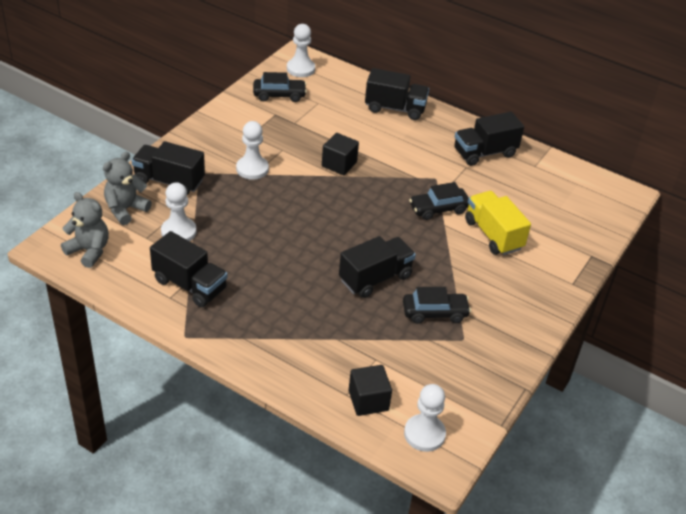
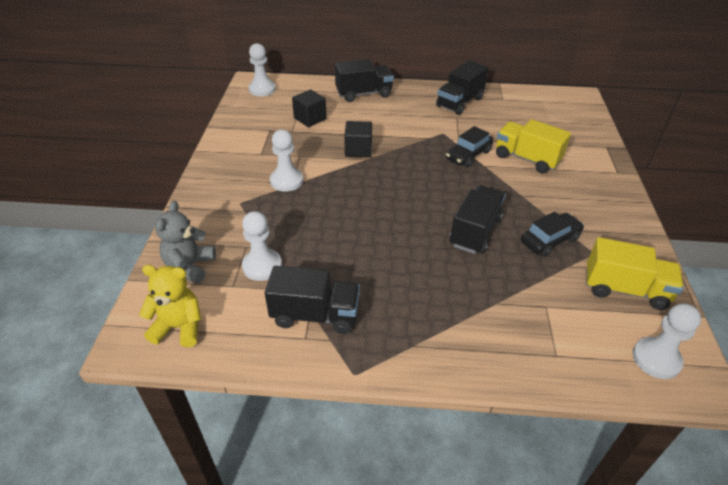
camera: 25 degrees left, 0 degrees up
grey teddy bear [61,192,109,268] -> yellow teddy bear [139,265,201,347]
black truck [131,141,205,195] -> none
black car [253,72,307,102] -> none
black cube [349,365,392,416] -> black cube moved to [292,89,327,127]
none -> yellow truck [586,237,684,310]

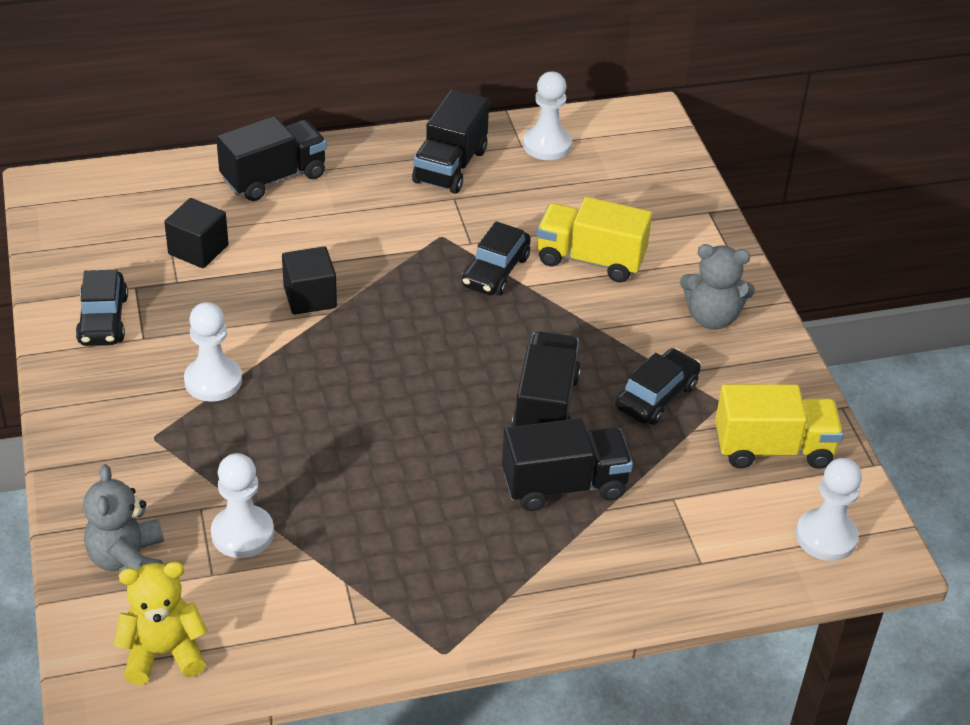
camera: 20 degrees left, 0 degrees up
white pawn [248,43,276,96] -> white pawn moved to [523,71,572,160]
black truck [265,266,360,334] -> black truck moved to [502,418,633,511]
none -> black car [76,270,128,346]
none -> grey teddy bear [680,244,755,330]

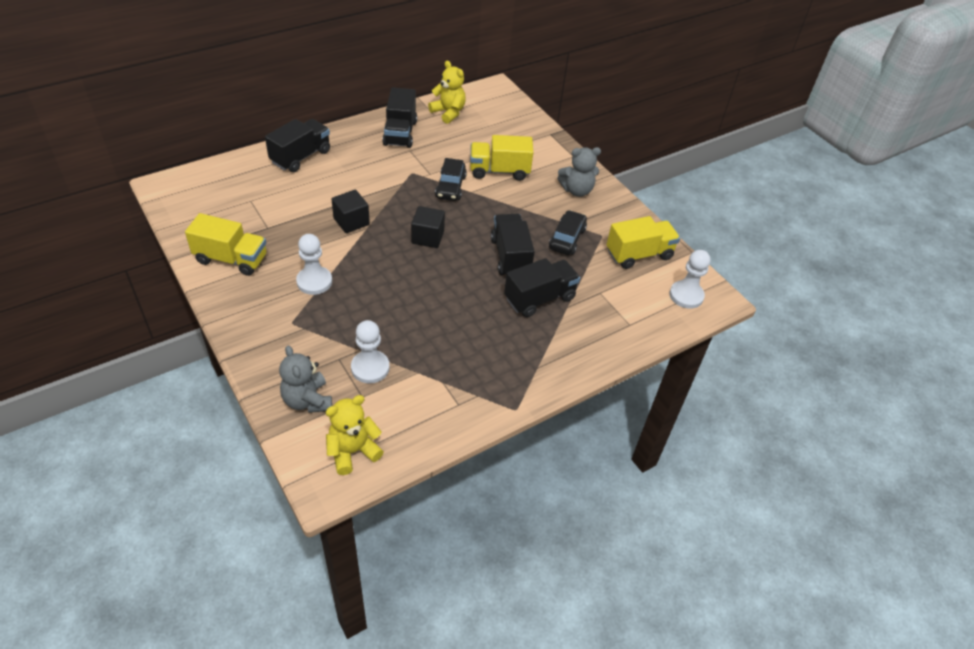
camera: 20 degrees left, 5 degrees up
black car [76,270,128,346] -> yellow truck [185,213,266,276]
black cube [164,198,229,268] -> black cube moved to [411,206,445,248]
white pawn [523,71,572,160] -> yellow teddy bear [428,61,466,124]

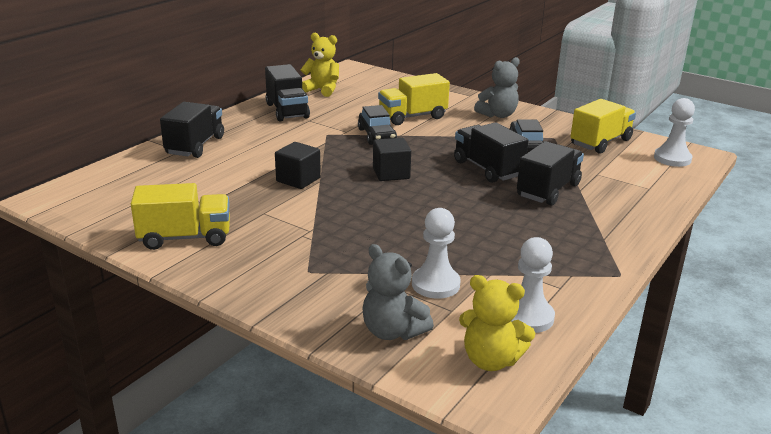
camera: 20 degrees left, 20 degrees down
white pawn [296,234,332,295] -> white pawn moved to [511,237,555,333]
yellow teddy bear [326,395,384,475] -> yellow teddy bear turned 105 degrees counterclockwise [459,275,535,371]

